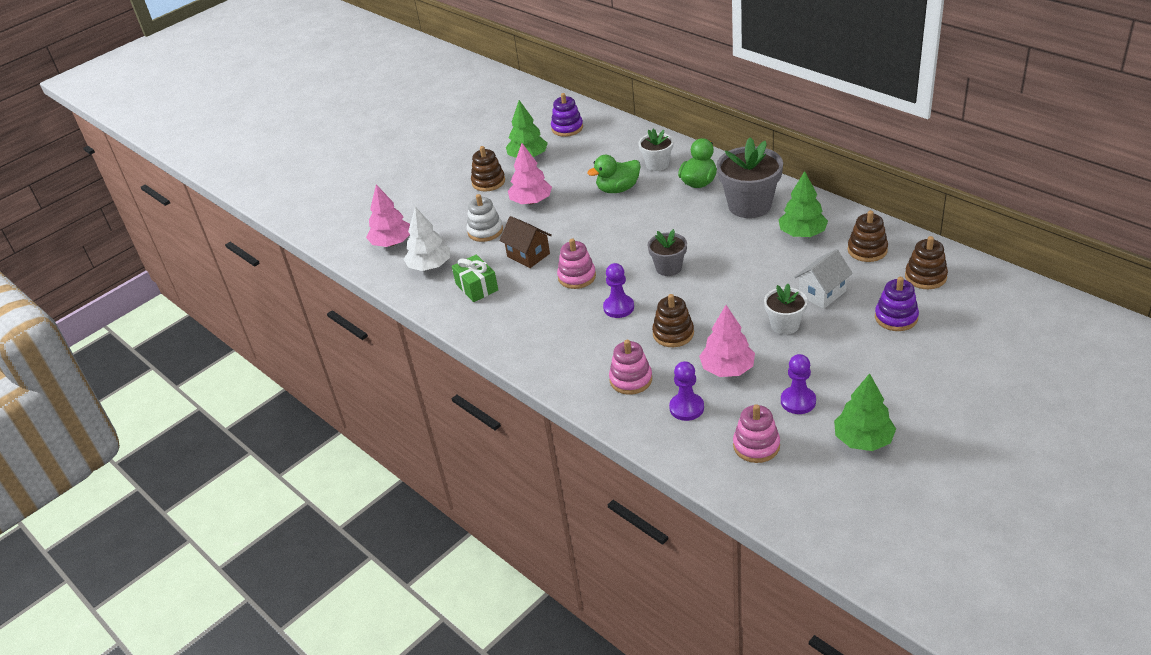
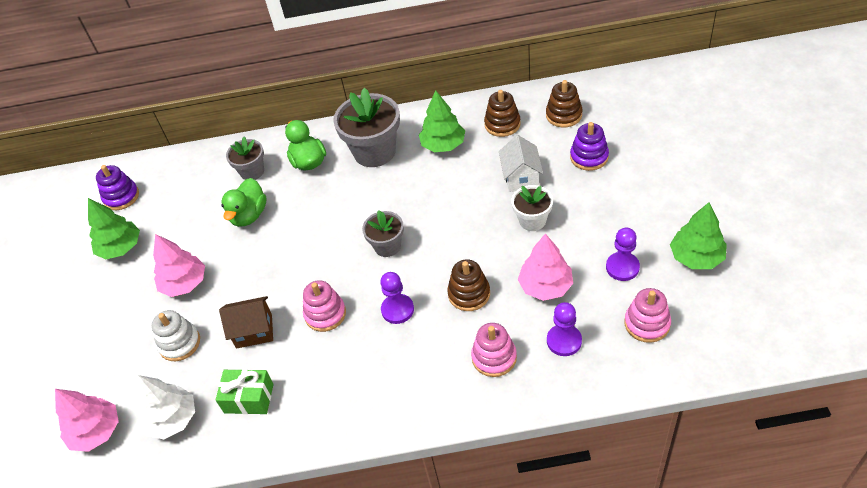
camera: 50 degrees left, 10 degrees up
brown stacking toy [471,146,505,192] -> none
white flower pot [639,129,673,171] -> grey flower pot [226,137,264,180]

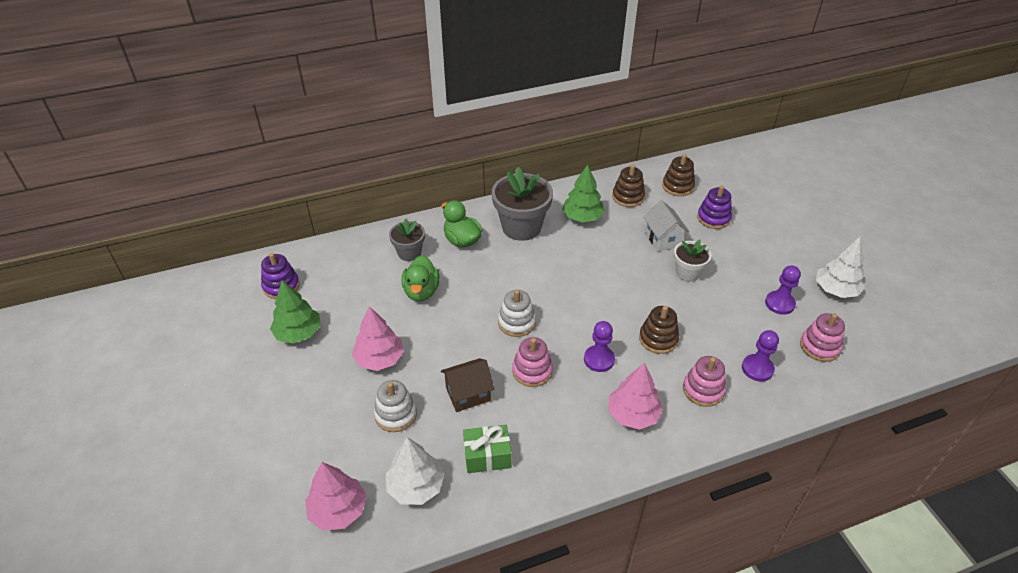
camera: 20 degrees left, 5 degrees down
grey flower pot [362,210,404,257] -> none
pink tree [517,233,573,301] -> pink tree moved to [609,363,663,430]
green tree [670,202,727,269] -> white tree [816,237,865,298]
none -> white stacking toy [498,289,536,337]

